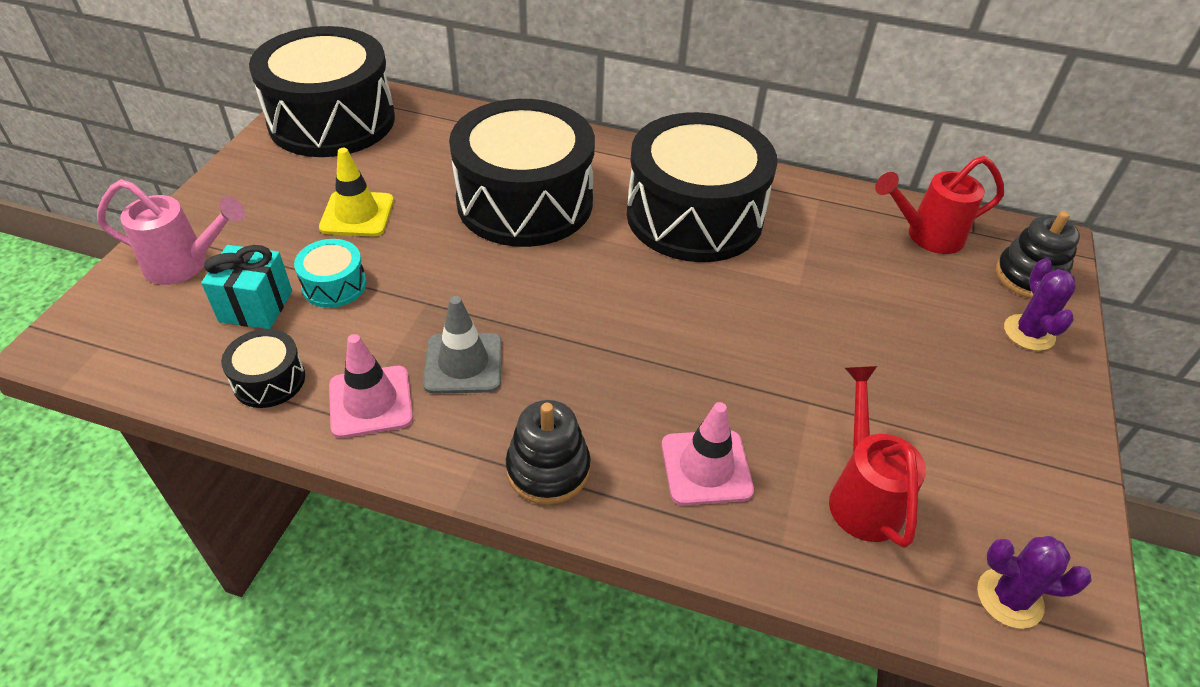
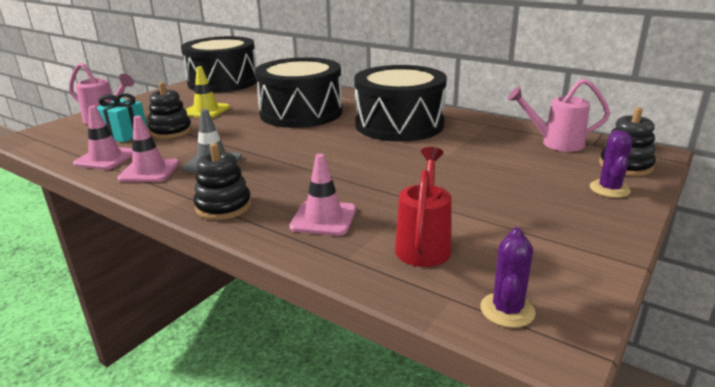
camera: 20 degrees right, 20 degrees down
black drum [221,329,305,408] -> pink traffic cone [73,106,133,170]
turquoise drum [294,239,367,308] -> black stacking toy [148,82,192,139]
red watering can [875,156,1004,254] -> pink watering can [507,79,610,152]
purple cactus [977,536,1092,629] -> purple cactus turned 75 degrees clockwise [480,227,536,328]

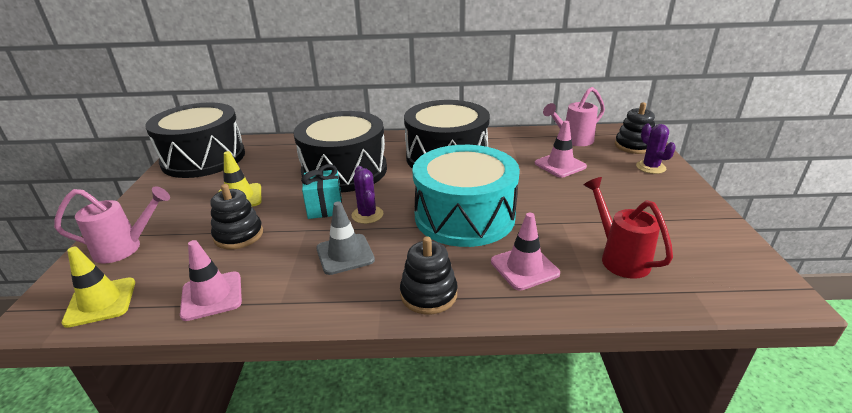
camera: 35 degrees left, 5 degrees up
turquoise gift [97,93,147,142] -> turquoise gift moved to [301,164,342,219]
pink traffic cone [117,116,179,182] -> pink traffic cone moved to [535,121,587,178]
purple cactus [480,227,536,328] -> purple cactus moved to [352,166,383,224]
none -> yellow traffic cone [62,247,135,328]
none -> turquoise drum [412,145,520,247]

